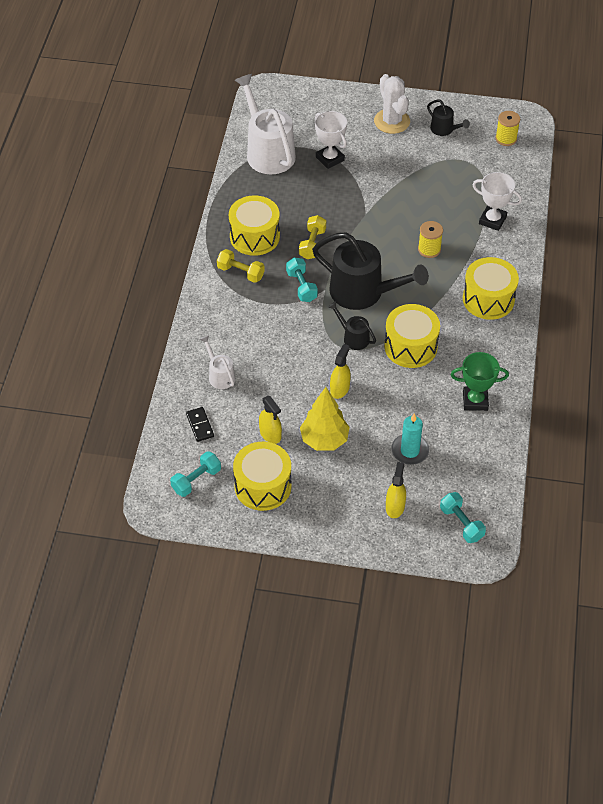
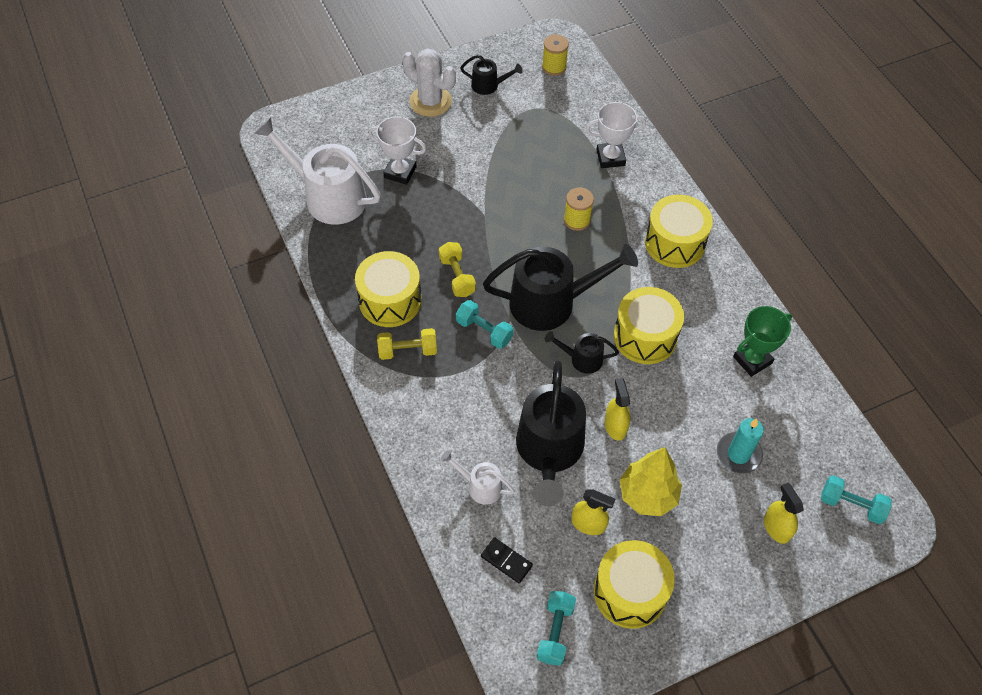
camera: 35 degrees left, 5 degrees up
none -> black watering can [516,361,586,506]

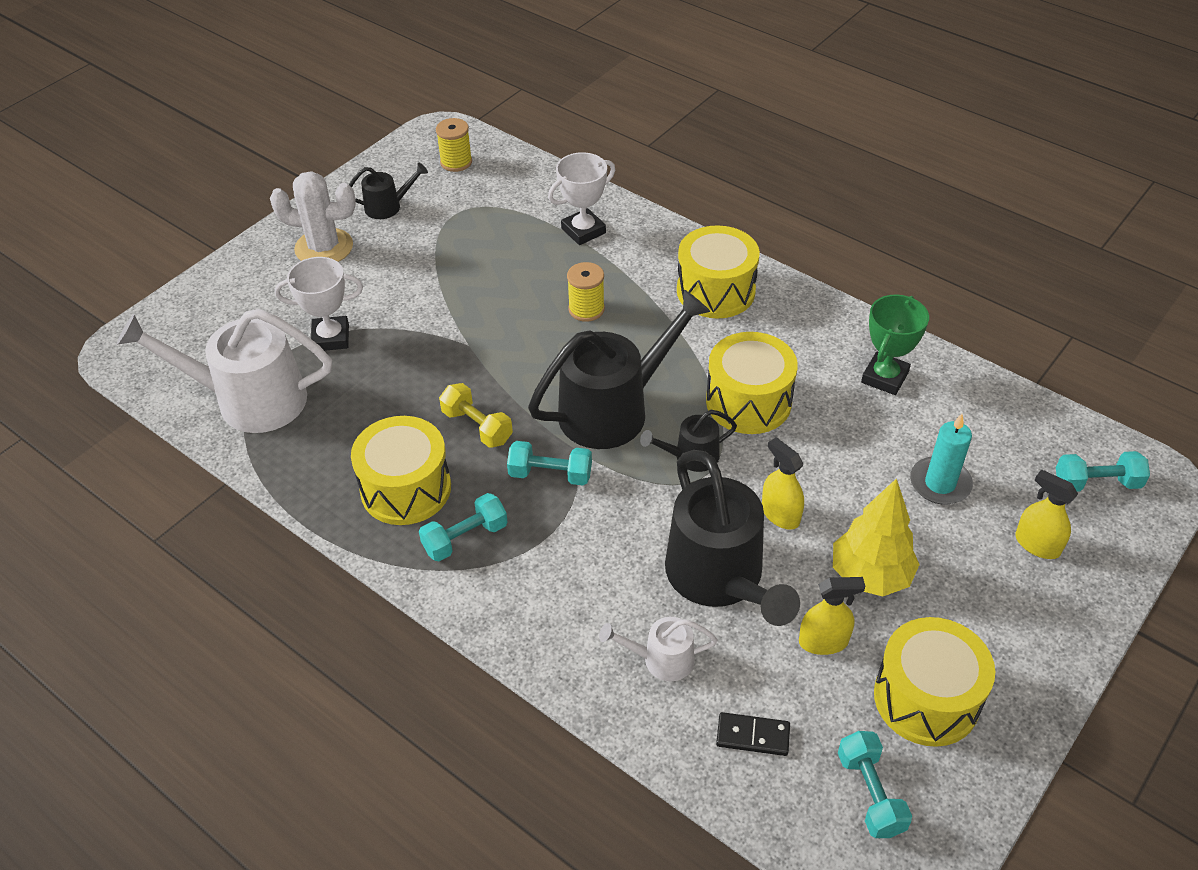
camera: 25 degrees left, 10 degrees down
yellow dumbbell [377,328,437,360] -> turquoise dumbbell [419,493,508,561]

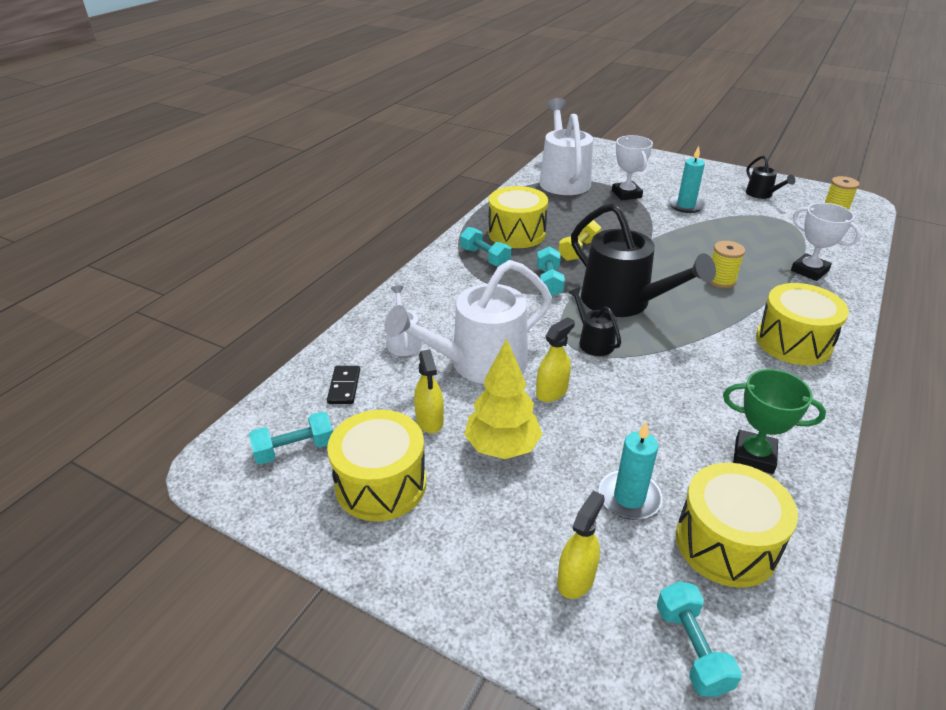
camera: 80 degrees right, 10 degrees down
white cactus [270,171,356,262] -> none
black watering can [665,450,800,626] -> white watering can [385,260,552,384]
yellow drum [706,332,798,434] -> yellow drum moved to [676,463,798,588]
none -> turquoise candle [668,146,705,213]

